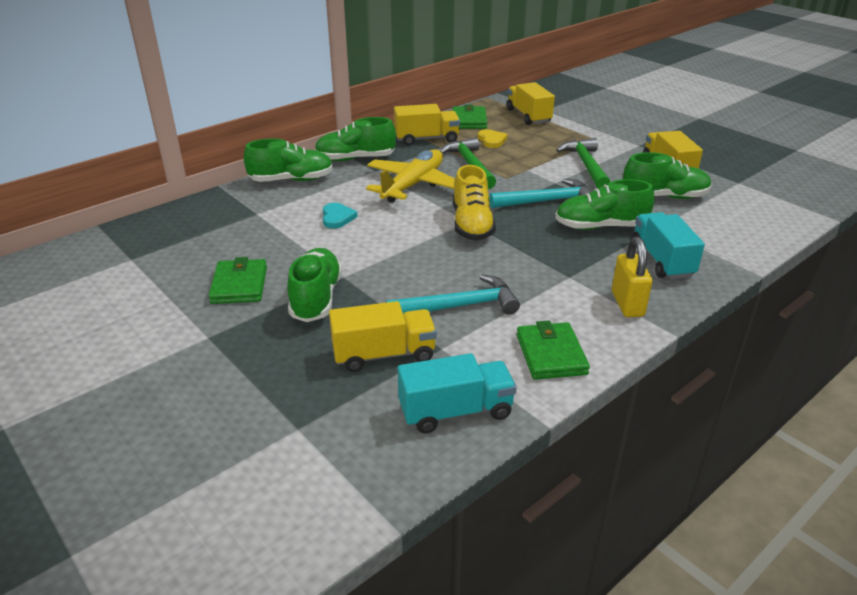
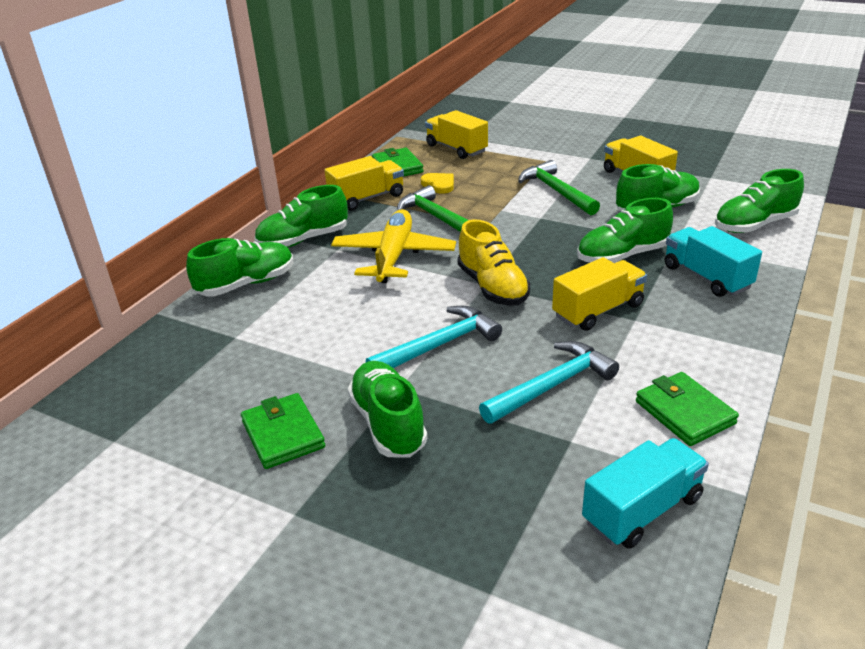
camera: 20 degrees left, 0 degrees up
turquoise heart [323,203,358,229] -> none
yellow truck [329,301,437,372] -> yellow truck moved to [552,257,647,331]
turquoise hammer [489,179,592,208] -> turquoise hammer moved to [366,306,502,368]
yellow padlock [612,237,653,317] -> none
none -> green shoe [715,169,804,233]

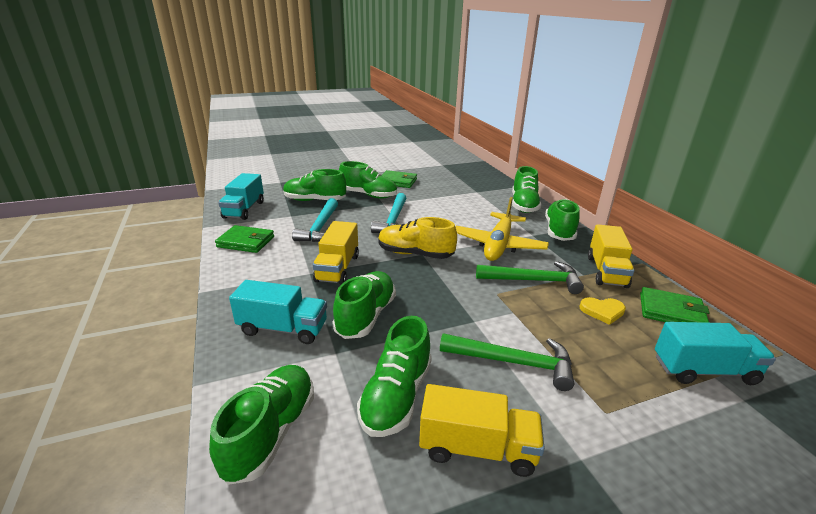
camera: 130 degrees right, 5 degrees down
yellow plane [331,209,456,283] -> yellow plane turned 60 degrees clockwise [455,197,549,261]
yellow truck [425,110,488,159] -> turquoise truck [655,322,776,385]
none -> green shoe [283,169,346,201]

